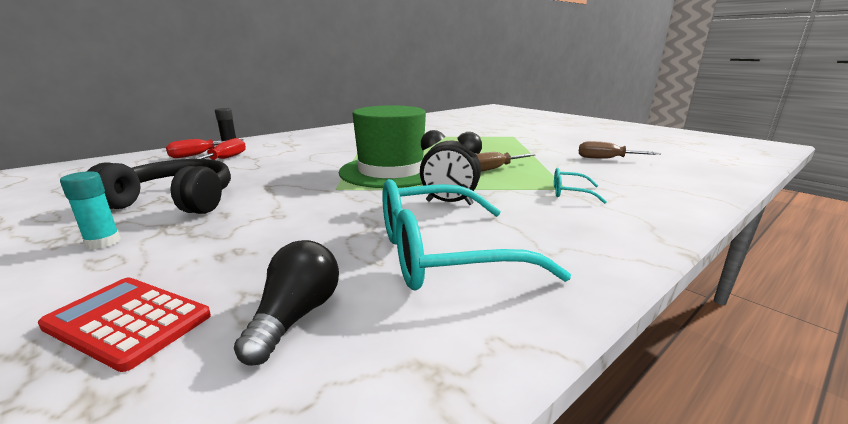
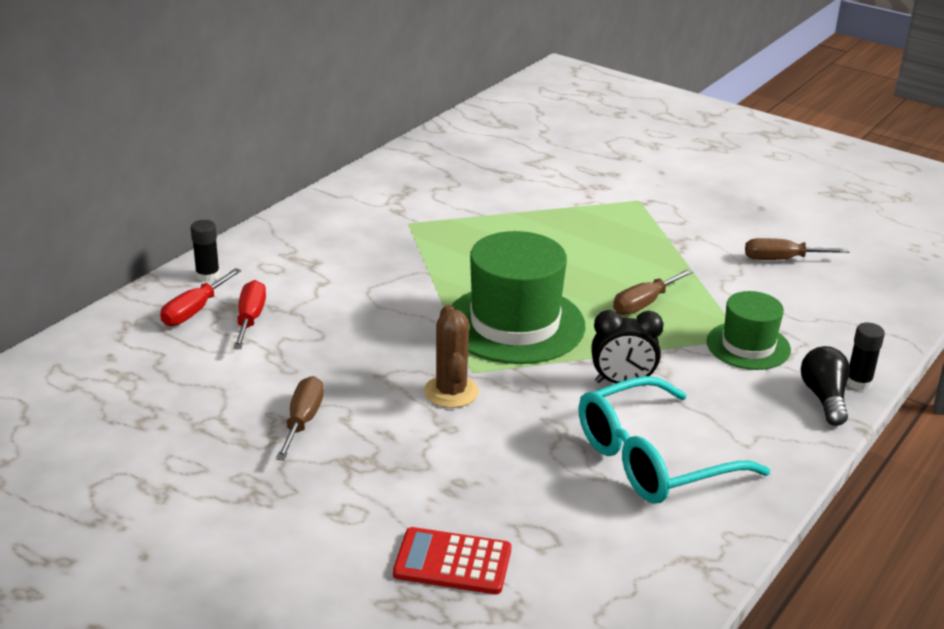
camera: 15 degrees left, 10 degrees up
turquoise glue stick [60,171,121,249] -> none
black headphones [88,159,231,214] -> brown screwdriver [276,376,324,461]
black light bulb [234,240,339,366] -> black light bulb moved to [801,346,850,426]
turquoise glasses [554,168,607,204] -> green hat [706,291,791,370]
none -> brown cactus [424,305,479,408]
none -> black glue stick [847,323,885,391]

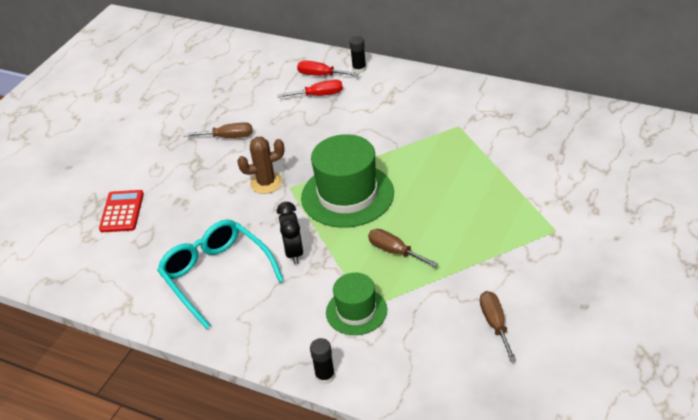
camera: 85 degrees right, 10 degrees up
black light bulb [801,346,850,426] -> none

